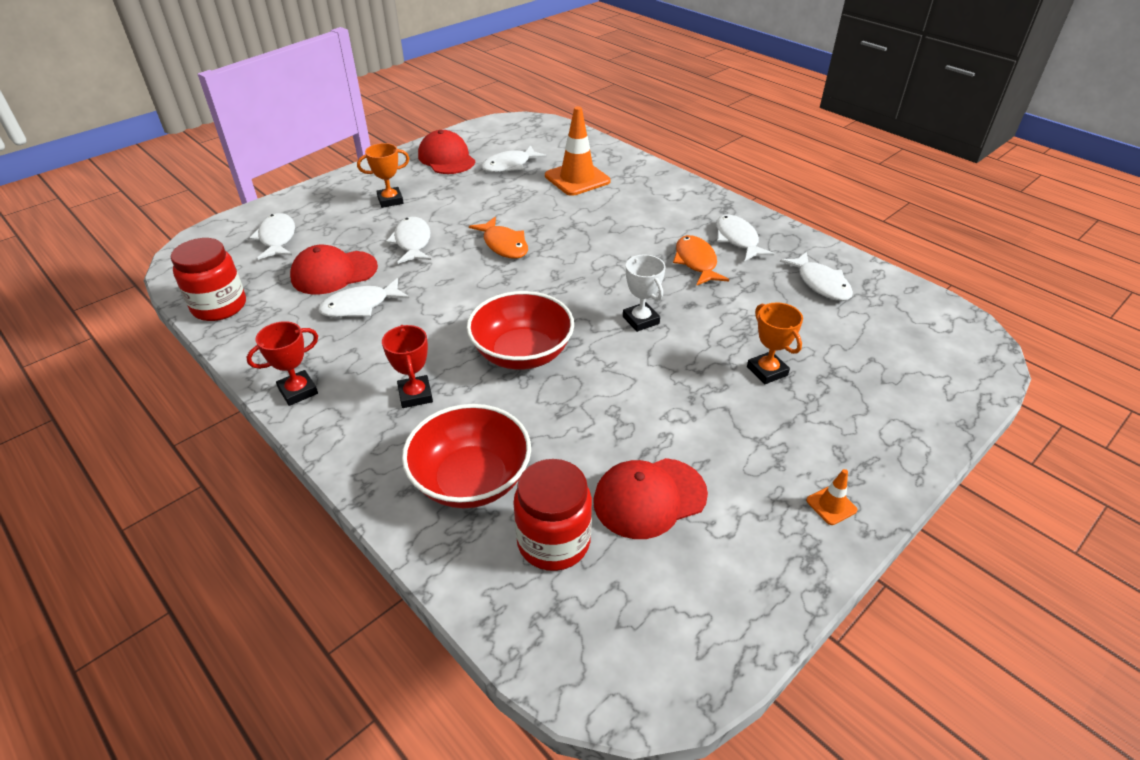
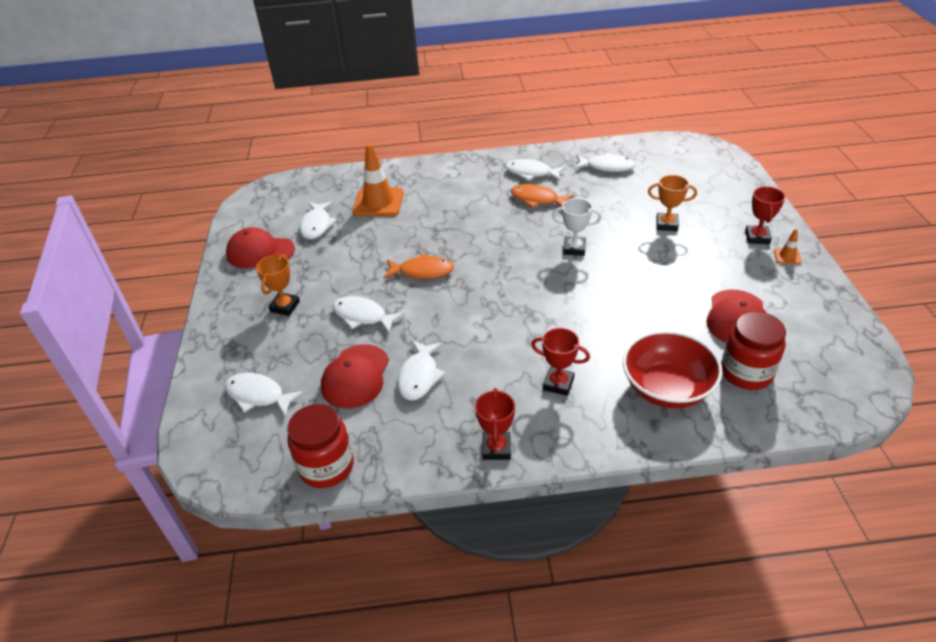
camera: 50 degrees left, 0 degrees up
red bowl [467,291,574,370] -> none
none -> red trophy [745,186,785,244]

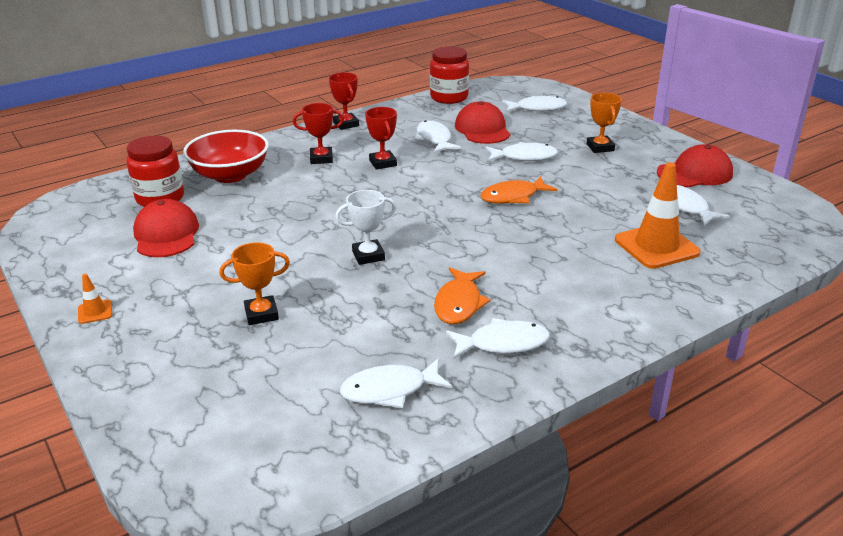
camera: 150 degrees right, 10 degrees down
orange fish [511,184,574,208] -> orange fish turned 105 degrees clockwise [434,267,491,324]
red trophy [745,186,785,244] -> red trophy moved to [365,107,397,170]

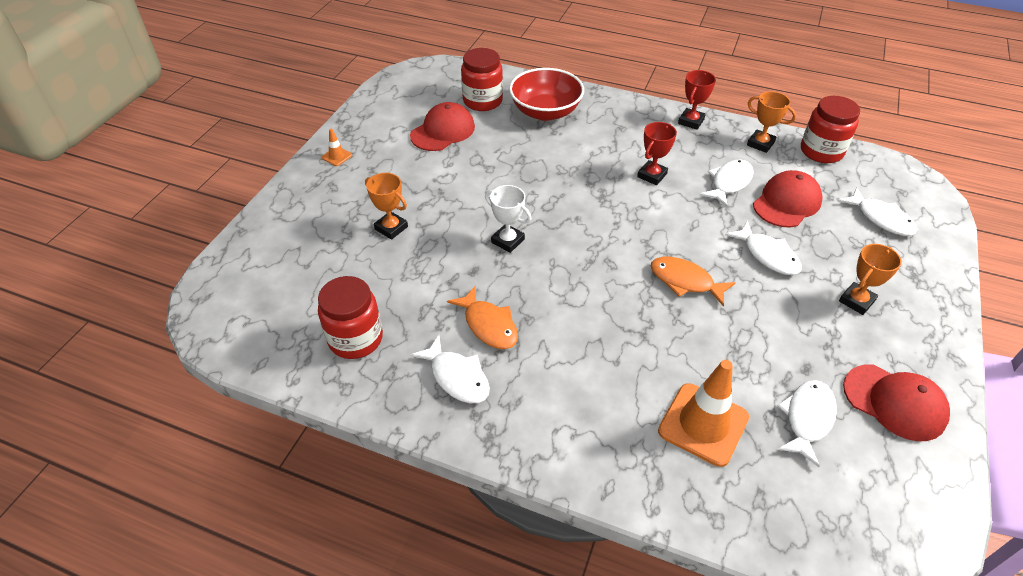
camera: 55 degrees right, 15 degrees up
red trophy [293,103,344,164] -> none
white fish [340,358,452,408] -> red jar [318,276,383,359]
orange fish [434,267,491,324] -> orange fish turned 105 degrees counterclockwise [447,285,518,349]
none -> orange trophy [747,91,796,153]

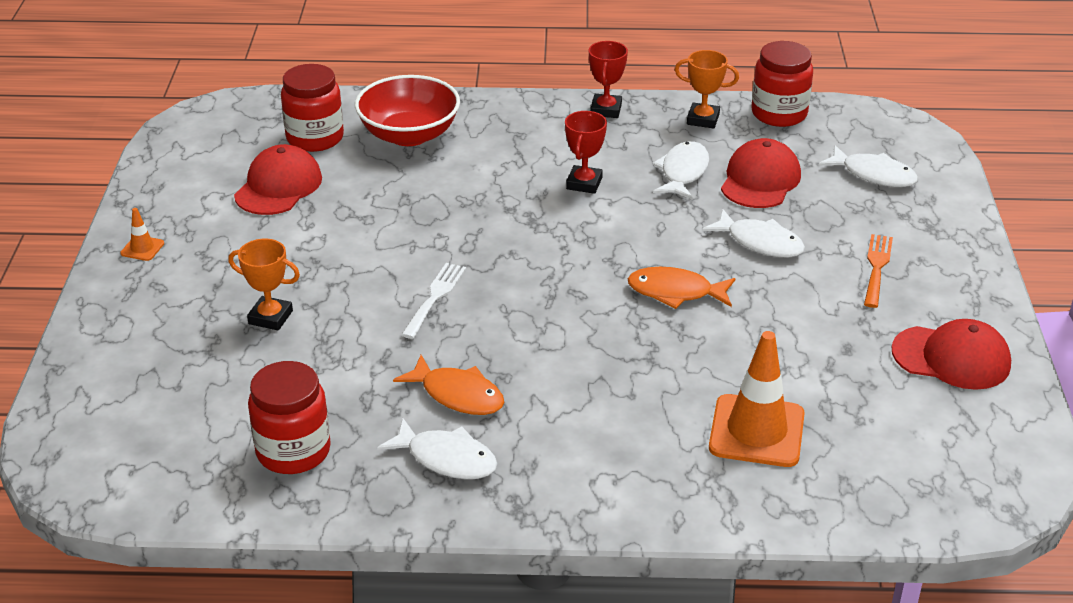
camera: 20 degrees left, 10 degrees down
white trophy [485,185,531,253] -> white fork [401,263,466,339]
white fish [777,380,837,467] -> none
orange trophy [839,244,902,315] -> orange fork [864,234,893,308]

